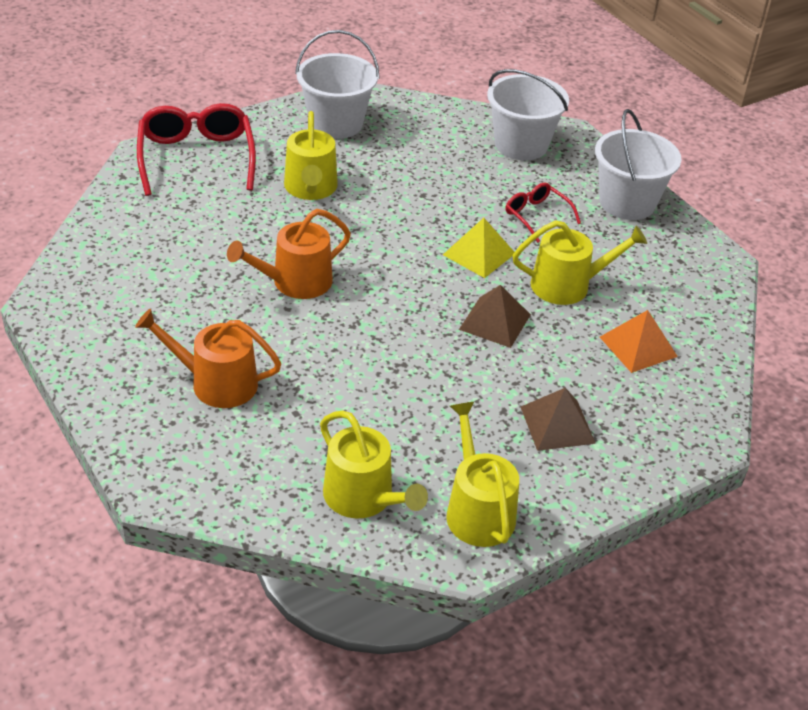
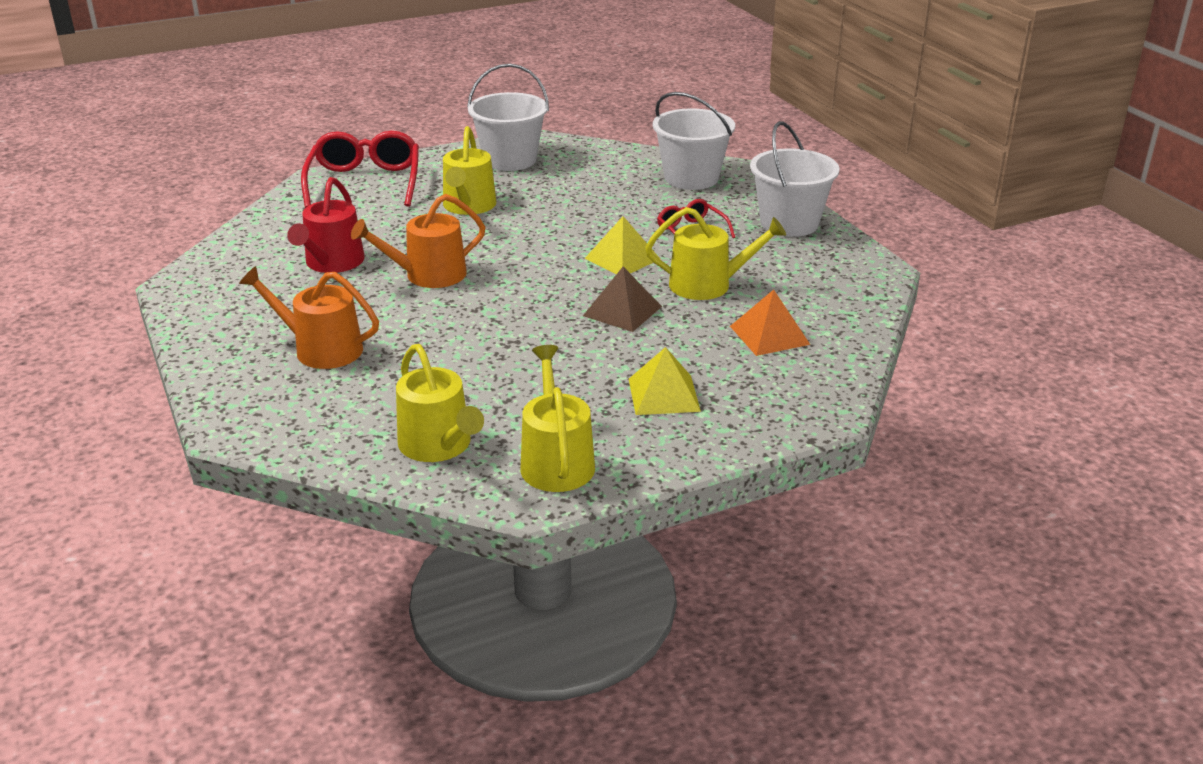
camera: 10 degrees right, 10 degrees down
brown pyramid [521,388,596,451] -> yellow pyramid [629,347,701,415]
none -> red watering can [287,177,365,273]

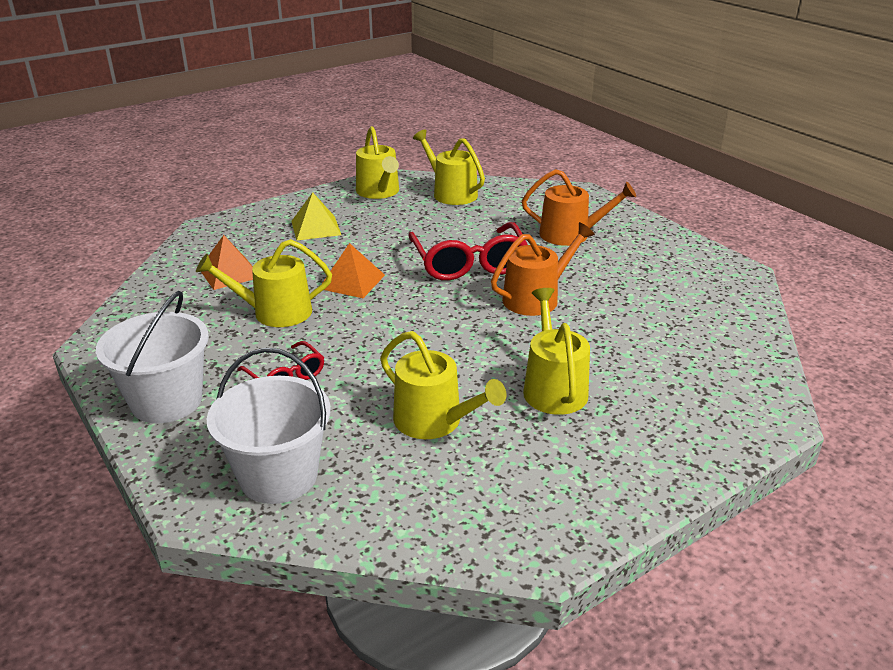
camera: 170 degrees right, 0 degrees up
red watering can [287,177,365,273] -> none
red glasses [301,131,419,208] -> red glasses moved to [409,222,528,281]
white bucket [467,64,549,171] -> none
brown pyramid [583,267,662,332] -> orange pyramid [323,243,385,298]
yellow pyramid [585,216,660,274] -> none
none -> yellow watering can [380,331,506,439]

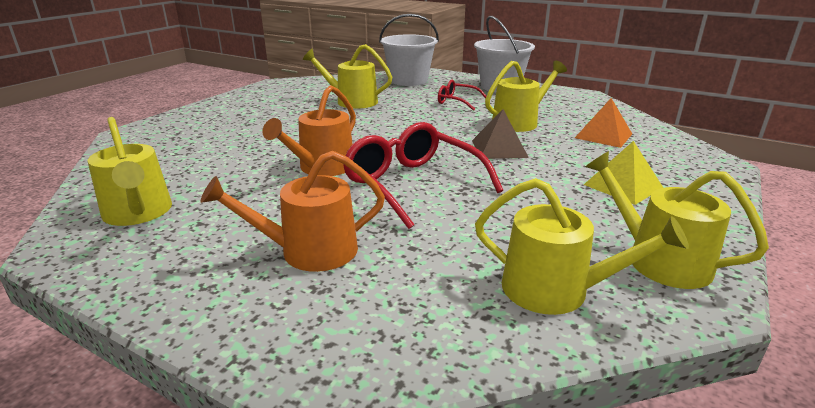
camera: 155 degrees right, 5 degrees down
orange pyramid [323,243,385,298] -> brown pyramid [472,109,529,159]
yellow watering can [523,288,590,415] -> yellow watering can moved to [88,117,172,226]

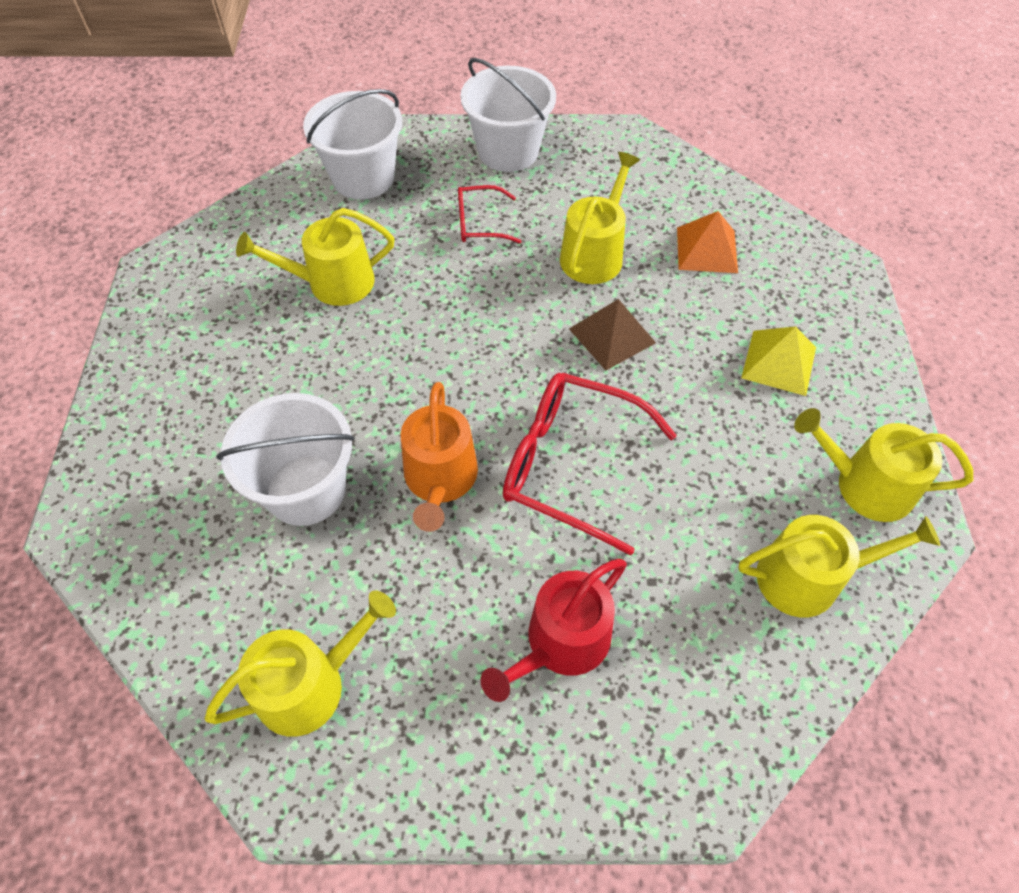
camera: 30 degrees left, 30 degrees up
yellow watering can [88,117,172,226] -> yellow watering can turned 60 degrees counterclockwise [205,590,396,737]
orange watering can [200,151,385,272] -> red watering can [481,559,627,702]
none -> white bucket [216,393,354,526]

